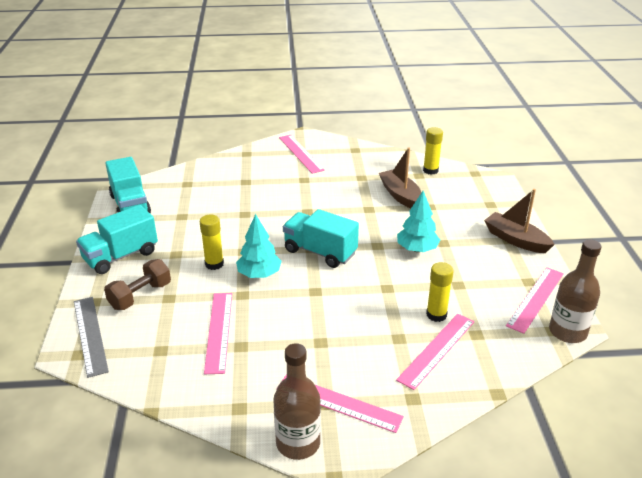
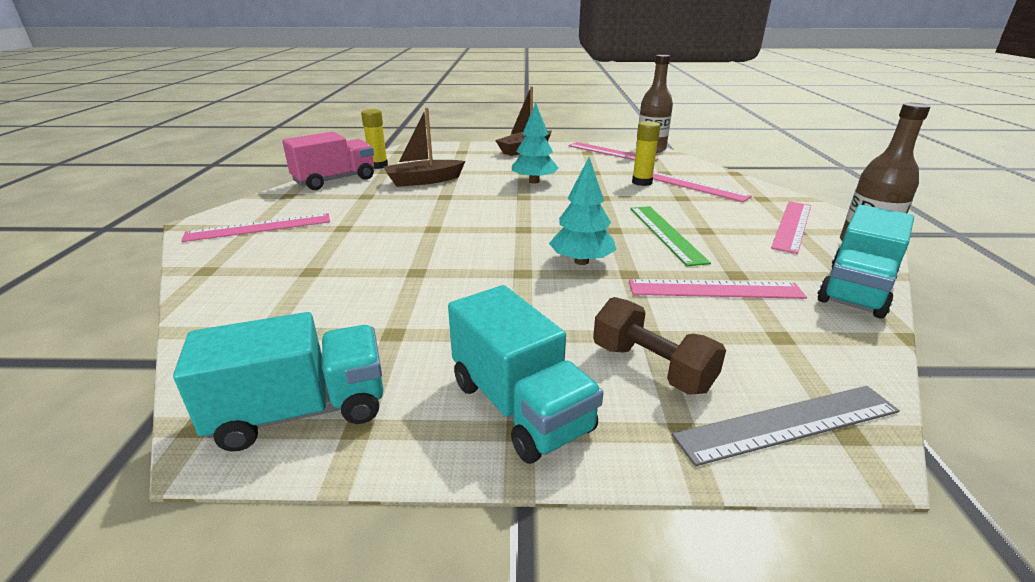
camera: 85 degrees left, 5 degrees down
yellow glue stick [200,214,224,270] -> none
turquoise truck [283,209,359,268] -> turquoise truck moved to [817,205,914,318]
none -> pink truck [282,132,374,190]
none -> green ruler [630,206,711,266]

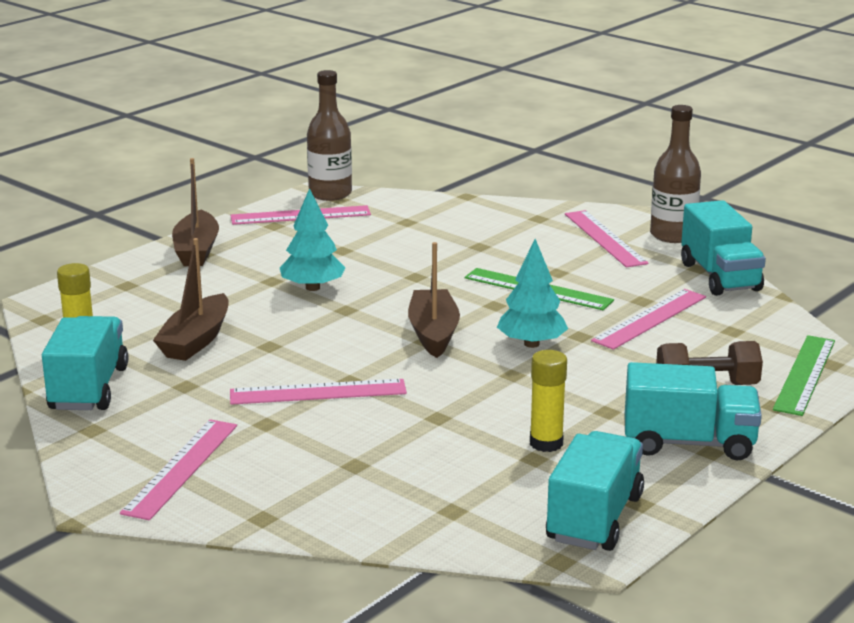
camera: 50 degrees left, 5 degrees down
pink truck [282,132,374,190] -> turquoise truck [42,316,128,410]
yellow glue stick [632,121,660,186] -> yellow glue stick moved to [530,350,567,452]
pink ruler [653,172,752,202] -> pink ruler moved to [230,379,407,405]
grey ruler [672,386,900,466] -> green ruler [773,335,835,416]
none -> brown boat [408,242,460,358]

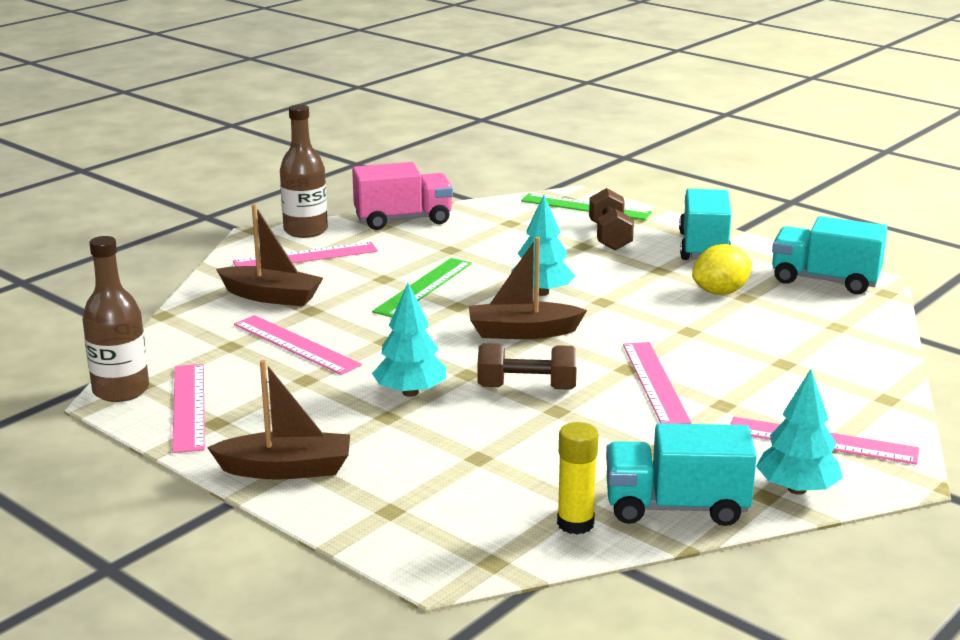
camera: 90 degrees left, 0 degrees up
brown boat [153,238,229,361] -> brown boat moved to [216,204,323,306]
yellow glue stick [530,350,567,452] -> yellow lemon [692,244,752,295]
pink ruler [591,289,706,350] -> pink ruler moved to [234,315,362,375]
turquoise truck [681,200,766,296] -> pink truck [352,162,453,230]
none -> brown dumbbell [477,343,577,390]
none -> turquoise tree [756,369,843,495]

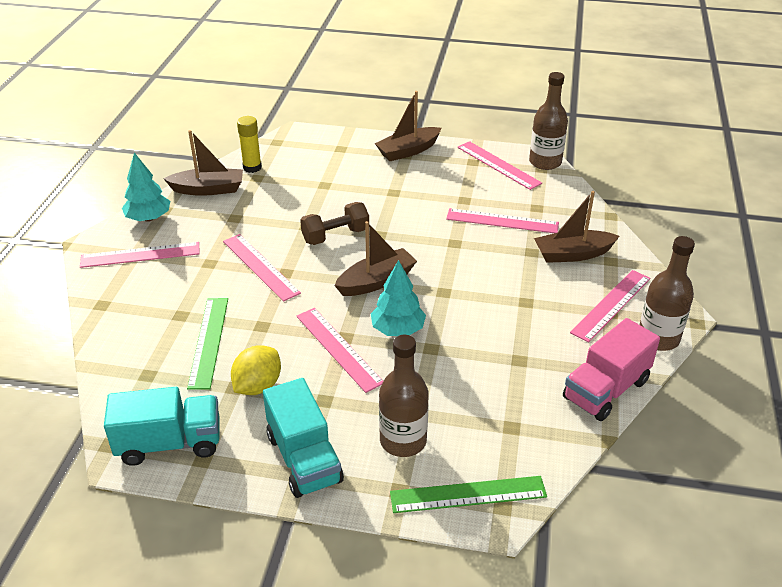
camera: 150 degrees right, 15 degrees up
green ruler [372,258,472,317] -> green ruler moved to [187,298,228,390]
turquoise tree [372,283,446,397] -> none
brown dumbbell [589,188,634,250] -> brown bottle [379,335,429,457]
turquoise truck [606,423,757,526] -> brown boat [164,130,243,196]
none -> pink ruler [296,308,383,393]

